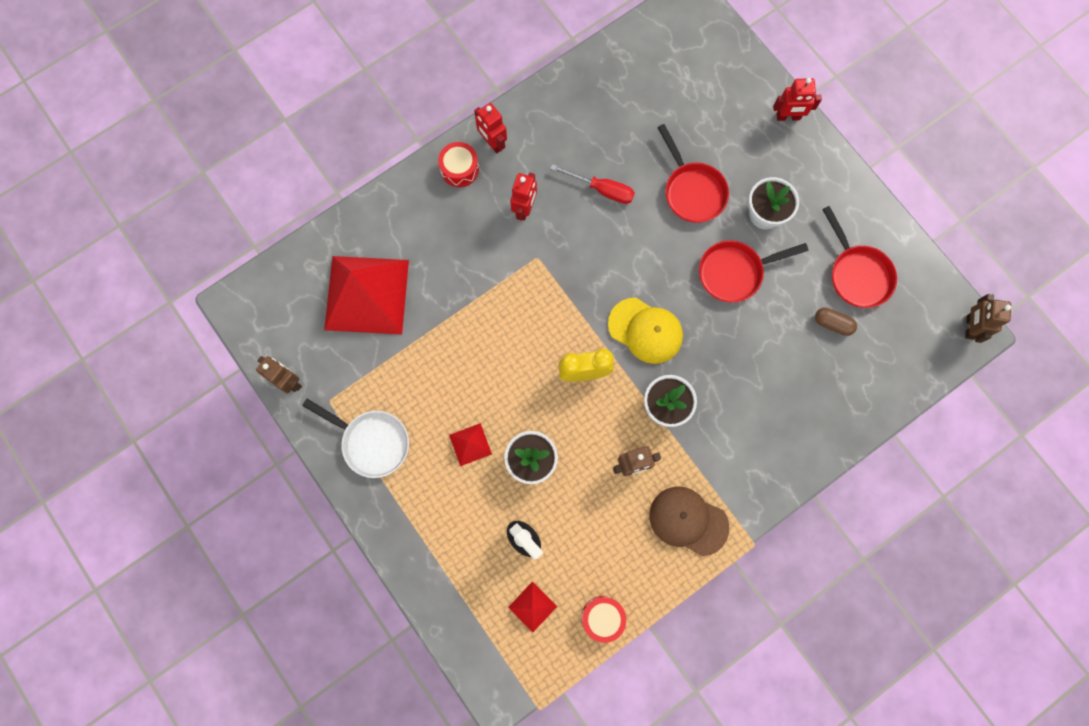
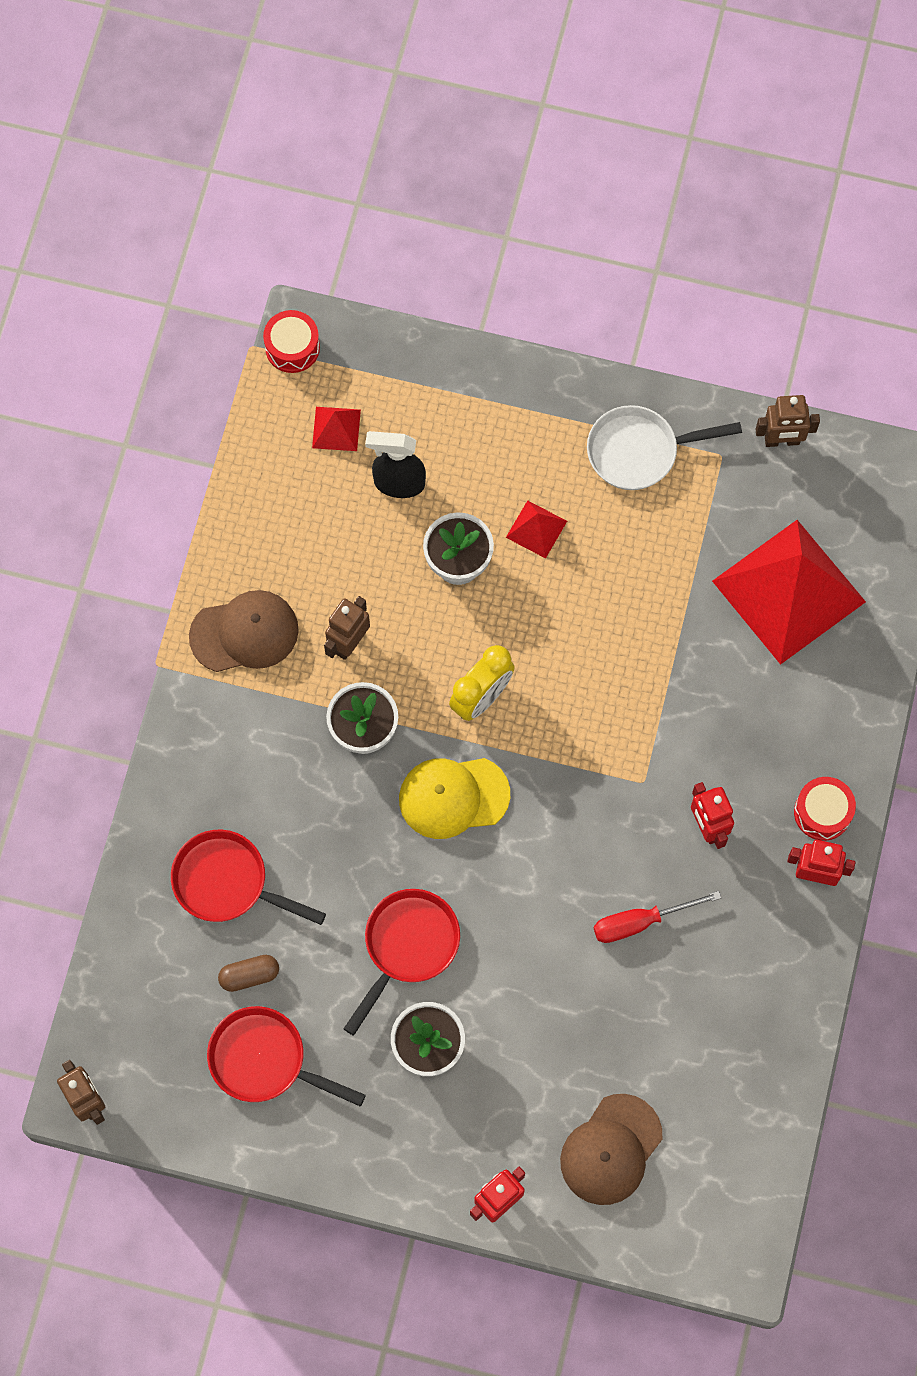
camera: 140 degrees right, 5 degrees down
red drum [582,596,626,643] -> red drum moved to [263,310,320,373]
red pan [657,124,729,223] -> red pan moved to [171,830,326,925]
none -> brown cap [560,1094,662,1205]

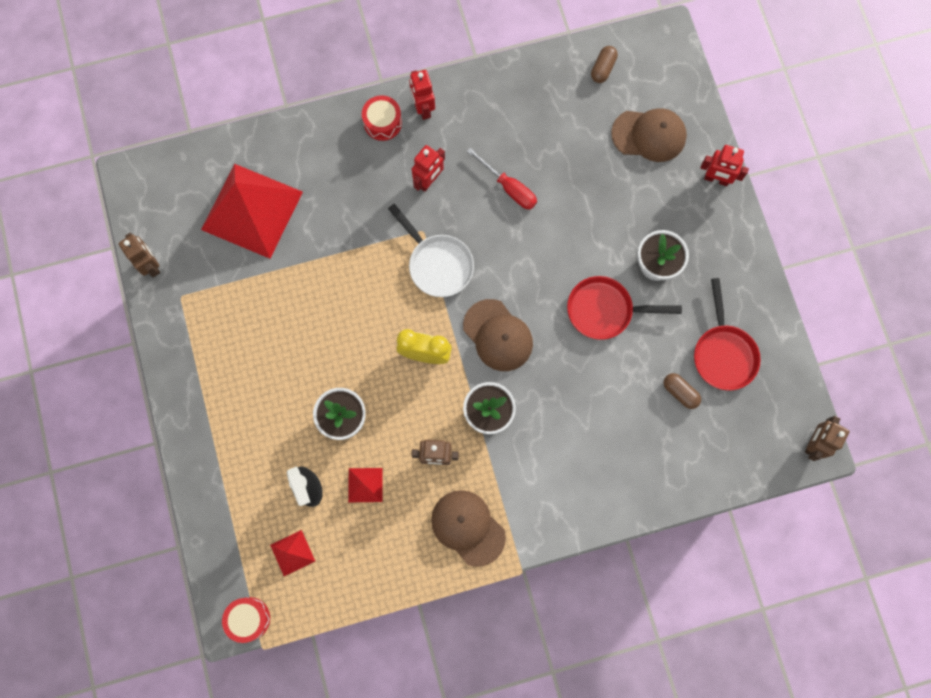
camera: 120 degrees left, 5 degrees up
red pan [171,830,326,925] -> none
yellow cap [399,758,510,839] -> brown cap [463,299,533,371]
red pyramid [506,500,567,558] -> red pyramid moved to [348,468,383,502]
white pan [587,405,742,490] -> white pan moved to [388,204,474,297]
none -> brown capsule [591,46,618,83]

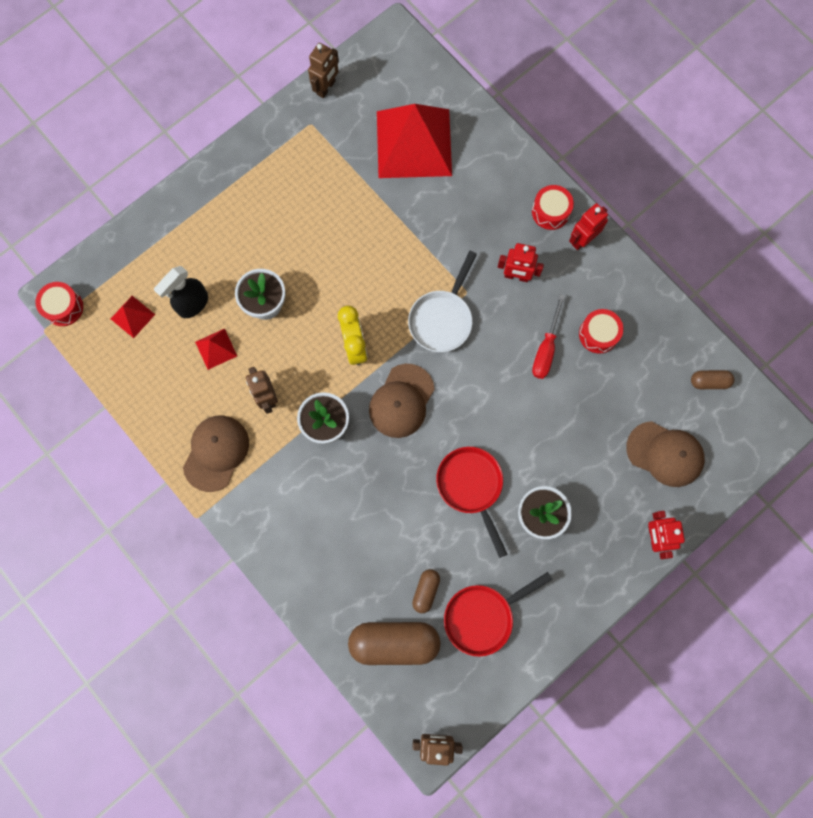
camera: 65 degrees right, 0 degrees up
brown cap [611,108,687,162] -> brown cap turned 45 degrees counterclockwise [626,421,705,487]
none -> brown capsule [348,622,441,665]
none -> red drum [579,309,623,354]

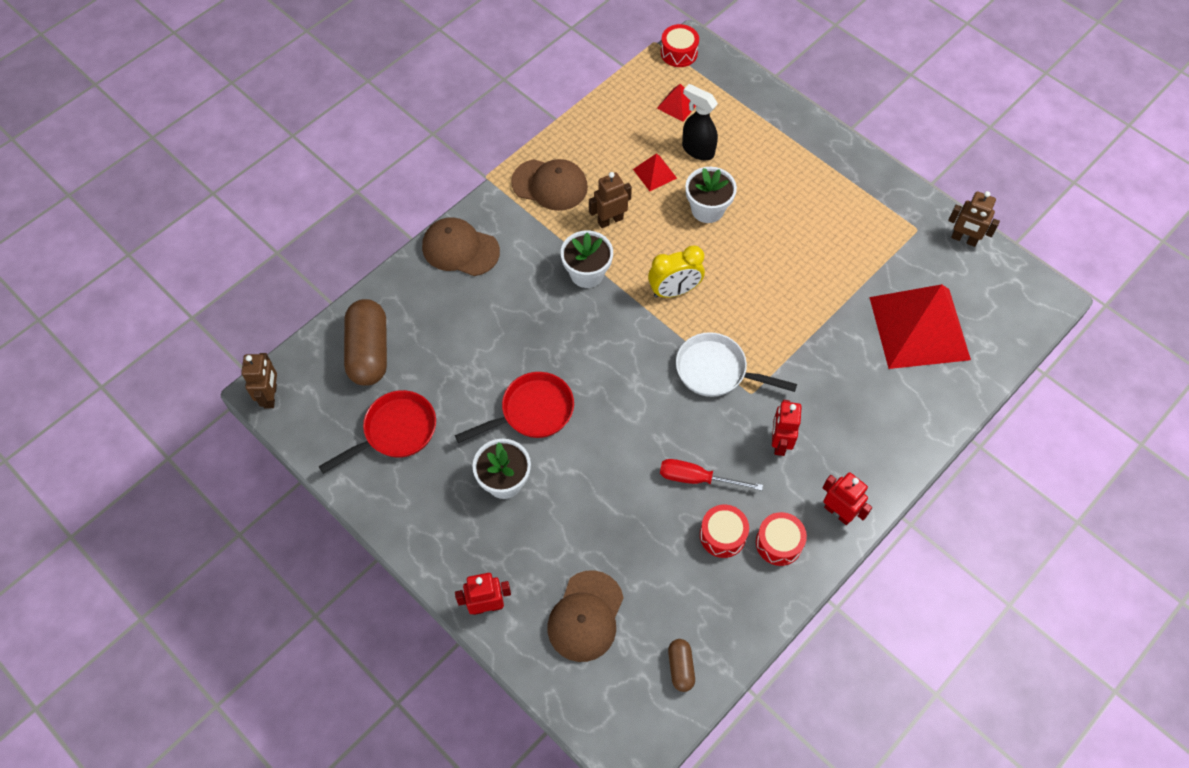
camera: 85 degrees right, 15 degrees down
brown cap [369,364,435,438] -> brown cap moved to [422,217,500,276]
brown capsule [412,569,440,613] -> none
red pan [444,572,553,657] -> red pan turned 90 degrees clockwise [318,390,436,474]
red drum [532,185,574,230] -> red drum moved to [756,512,807,566]

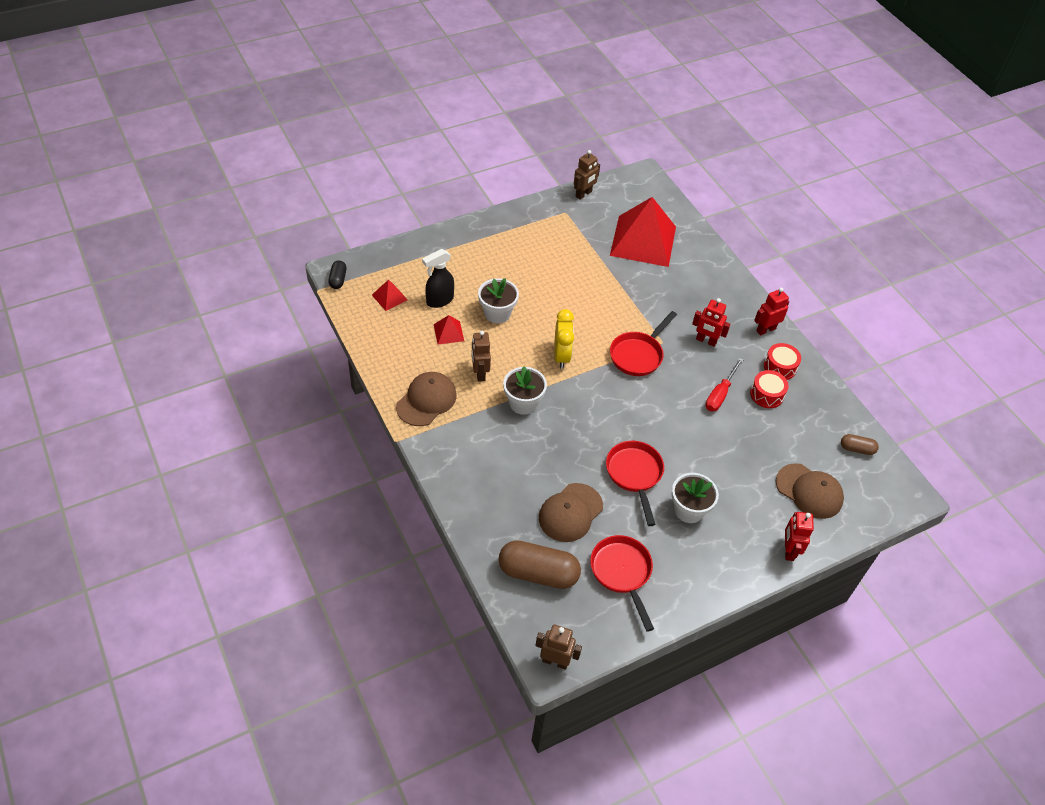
camera: 75 degrees left, 10 degrees down
brown cap [422,217,500,276] -> brown cap moved to [539,483,603,542]
red drum [661,24,699,67] -> black capsule [328,261,347,289]
white pan [676,332,797,397] -> red pan [610,311,677,376]

